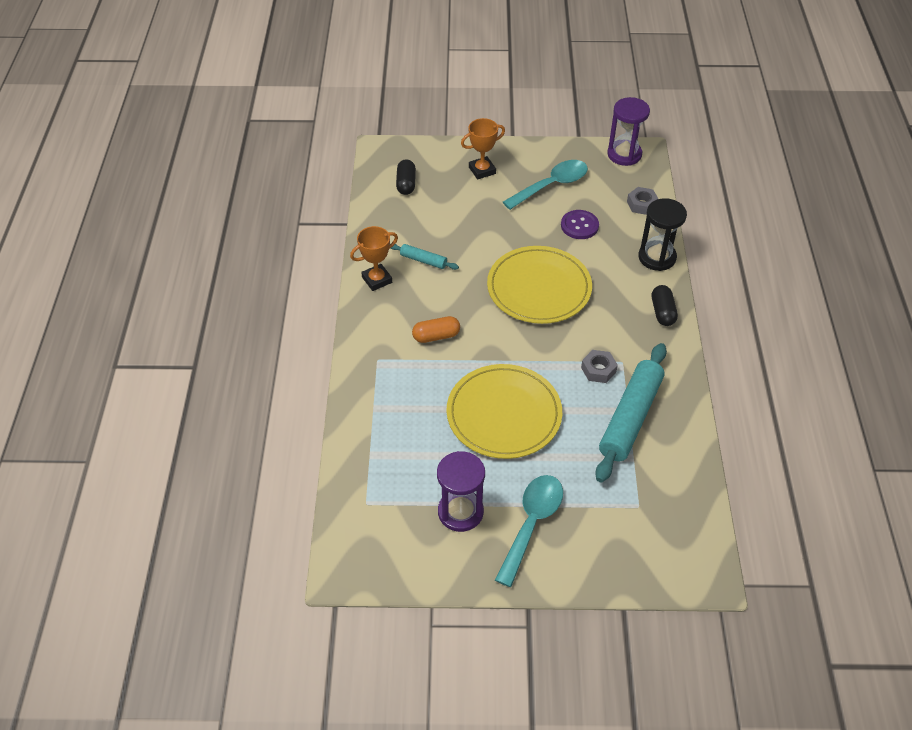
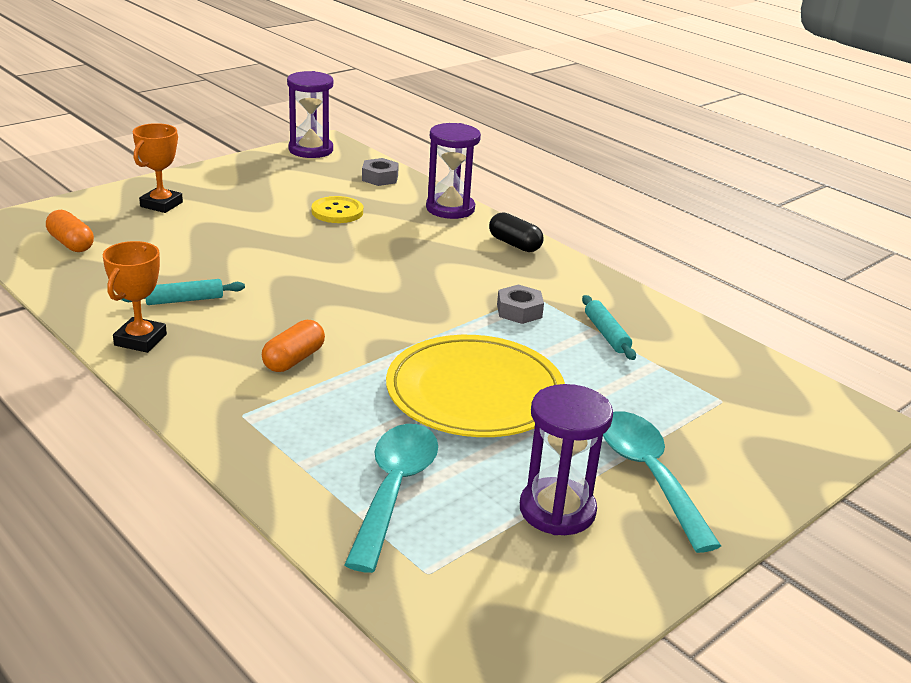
camera: 45 degrees left, 20 degrees down
black capsule [396,160,416,195] -> orange capsule [46,210,94,252]
yellow plate [487,246,592,324] -> none
turquoise spoon [503,160,588,210] -> turquoise spoon moved to [344,424,438,573]
purple button [561,210,599,239] -> yellow button [312,196,363,223]
turquoise rolling pin [595,343,667,482] -> turquoise rolling pin [582,295,636,360], size x0.47
black hourglass [638,198,687,271] -> purple hourglass [426,123,481,219]

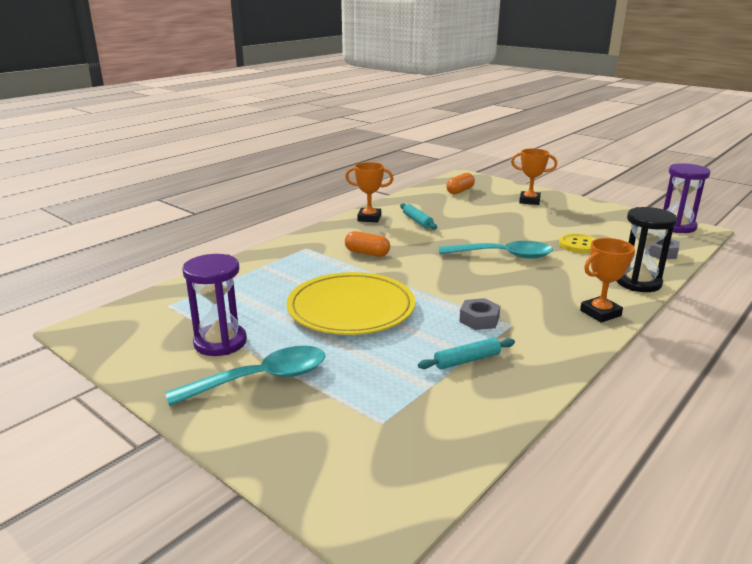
camera: 85 degrees right, 5 degrees down
turquoise spoon [344,424,438,573] -> turquoise spoon moved to [439,241,553,259]
purple hourglass [426,123,481,219] -> black hourglass [617,207,677,292]
black capsule [489,212,544,252] -> orange trophy [580,238,635,323]

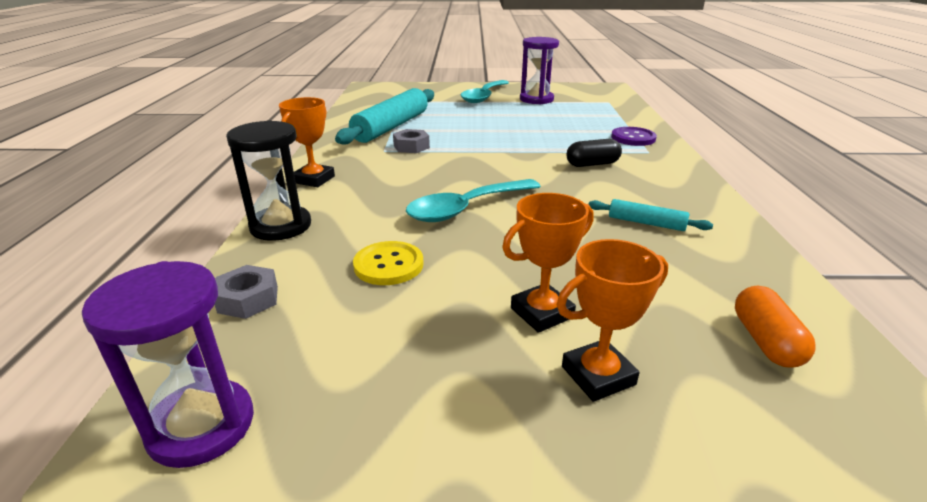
camera: 140 degrees right, 5 degrees up
yellow plate [286,272,415,335] -> none
orange trophy [345,162,393,223] -> orange trophy moved to [502,193,594,333]
orange capsule [345,231,390,257] -> black capsule [566,139,622,167]
turquoise rolling pin [418,338,515,369] -> turquoise rolling pin [335,88,434,145], size x2.12
none -> purple button [611,127,657,146]

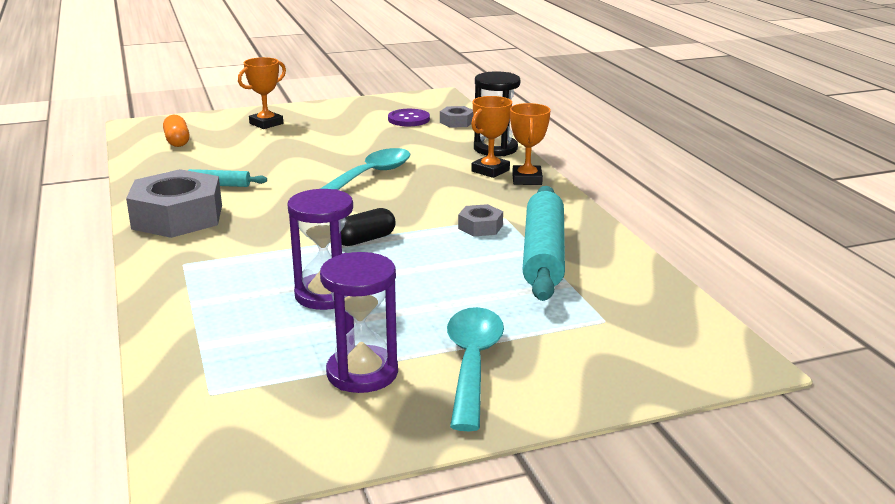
camera: 160 degrees right, 5 degrees down
purple hourglass [82,261,254,468] -> purple hourglass moved to [287,189,353,310]
yellow button [353,241,424,285] -> none
orange trophy [502,193,594,333] -> orange trophy moved to [471,96,512,178]
black capsule [566,139,622,167] -> black capsule moved to [341,208,396,246]
purple button [611,127,657,146] -> purple button moved to [388,109,430,126]
none -> grey nut [126,169,222,238]

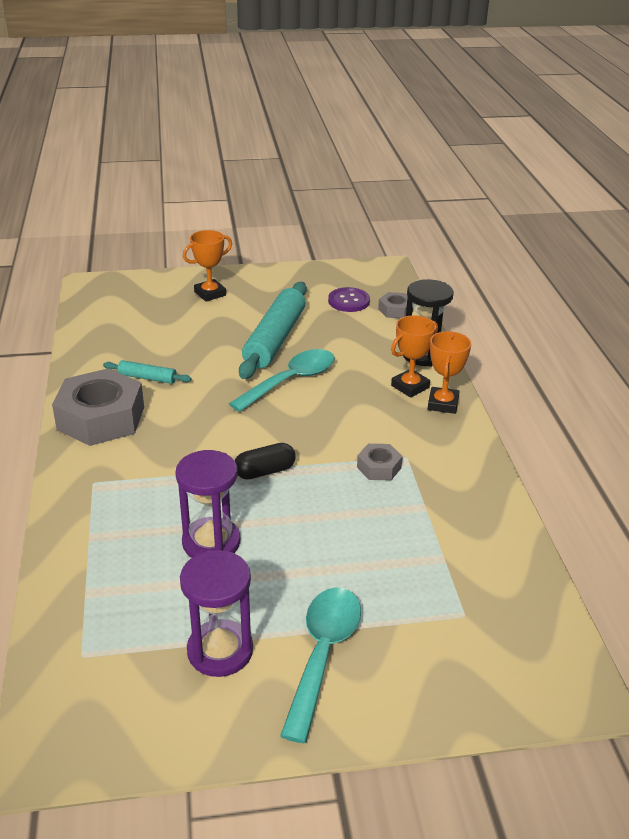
camera: 10 degrees right, 10 degrees up
orange capsule [163,115,190,147] -> none
turquoise rolling pin [523,186,565,301] -> turquoise rolling pin moved to [239,282,307,379]

